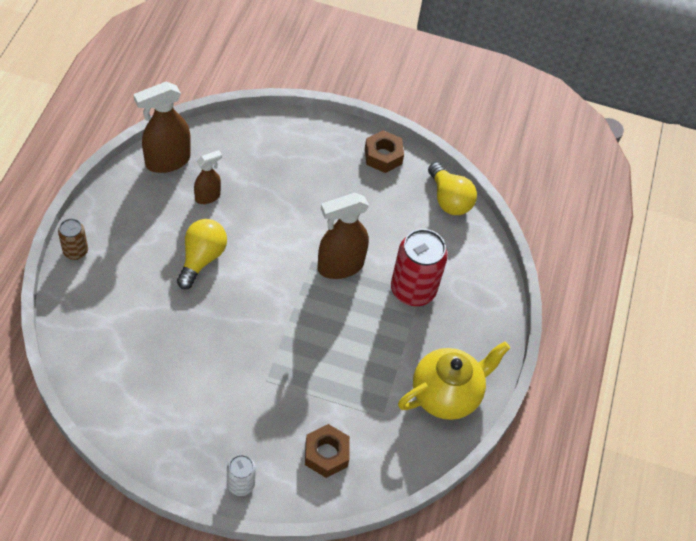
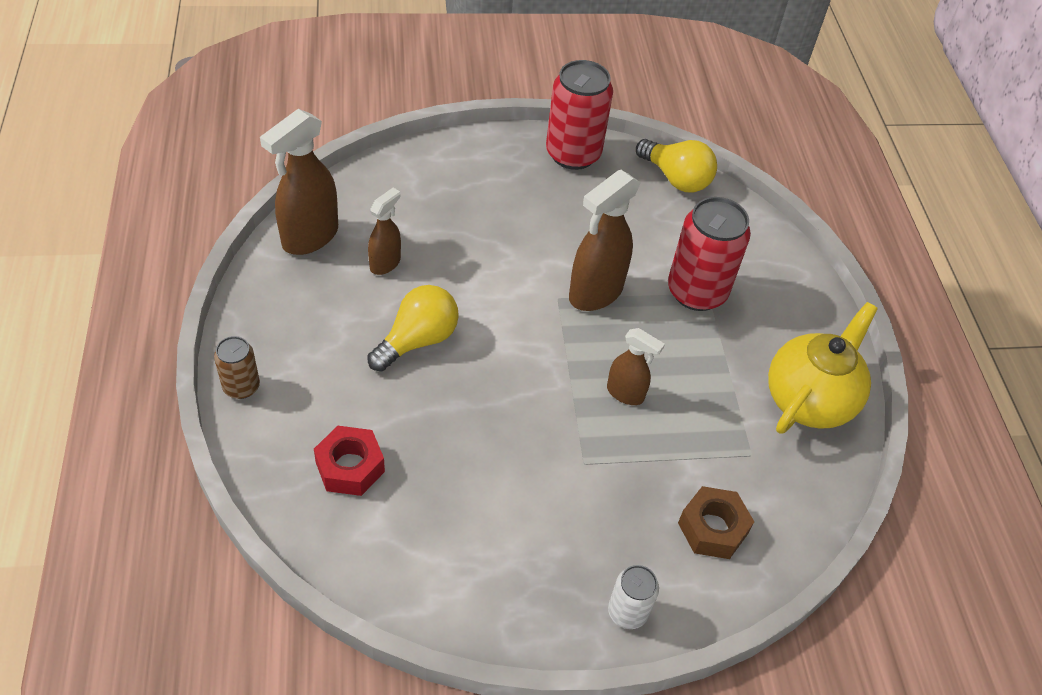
camera: 20 degrees left, 5 degrees down
yellow light bulb [177,219,227,289] -> yellow light bulb turned 45 degrees clockwise [367,285,459,371]
brown nut [365,130,404,173] -> red can [546,60,613,170]
none -> red nut [314,426,385,496]
none -> brown spray bottle [607,328,665,405]

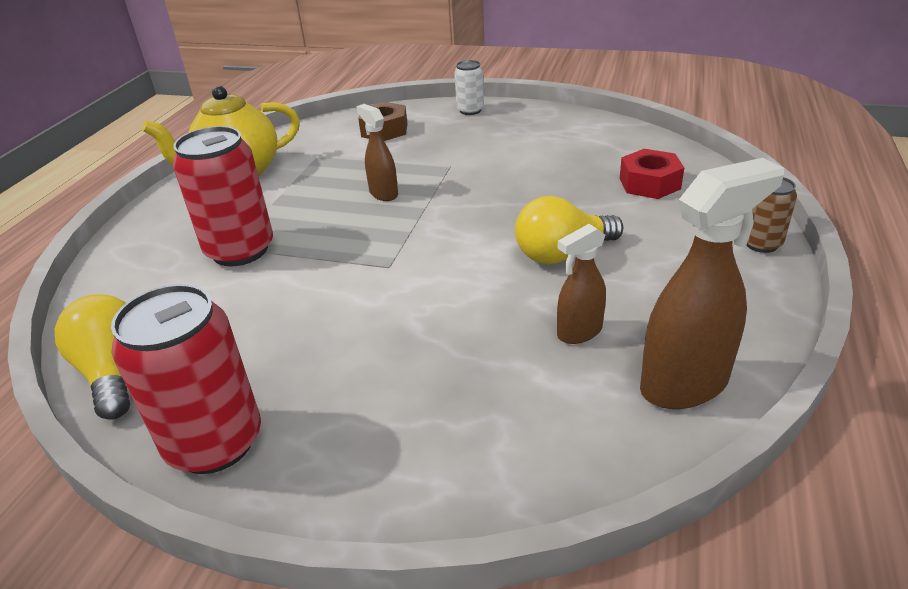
camera: 150 degrees left, 15 degrees down
brown spray bottle [569,170,641,311] -> none

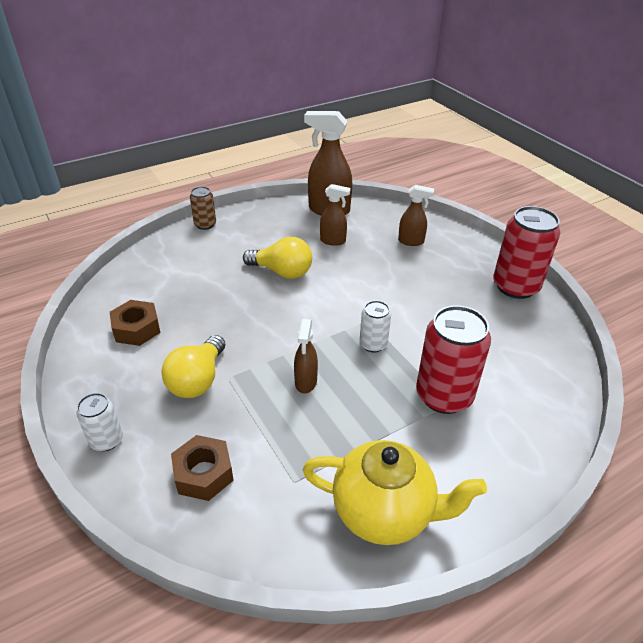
camera: 140 degrees left, 5 degrees up
yellow light bulb [55,294,130,420] -> yellow light bulb moved to [162,335,226,398]
red nut [620,149,684,199] -> none
none -> brown nut [110,300,160,346]
none -> white can [360,301,391,352]
none -> brown spray bottle [398,185,434,246]

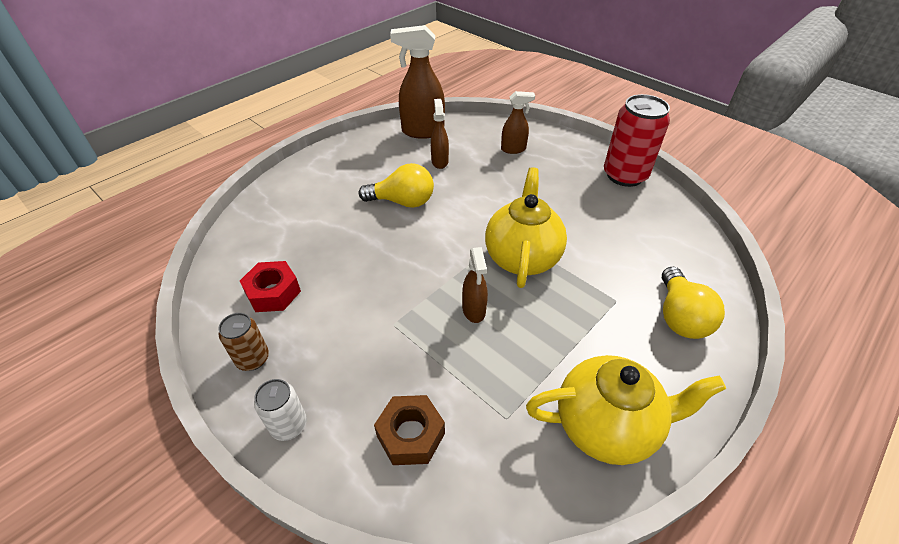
camera: 15 degrees left, 5 degrees up
brown nut [110,300,160,346] -> red nut [240,261,301,312]
yellow light bulb [162,335,226,398] -> yellow light bulb moved to [662,267,725,339]
brown can [190,186,216,230] -> brown can moved to [219,313,269,371]
brown spray bottle [320,184,350,246] -> brown spray bottle turned 90 degrees counterclockwise [431,99,449,169]
white can [360,301,391,352] -> yellow teapot [485,167,567,288]
red can [416,305,491,414] -> none

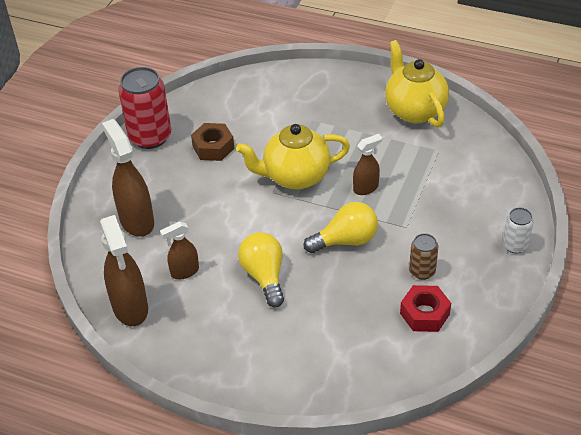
camera: 110 degrees left, 0 degrees up
brown can [219,313,269,371] -> brown can moved to [409,233,438,280]
brown nut [374,395,445,465] -> brown nut moved to [191,123,234,161]
brown spray bottle [501,91,535,154] -> brown spray bottle [102,119,154,237], size x1.75
yellow light bulb [662,267,725,339] -> yellow light bulb moved to [304,202,378,253]

